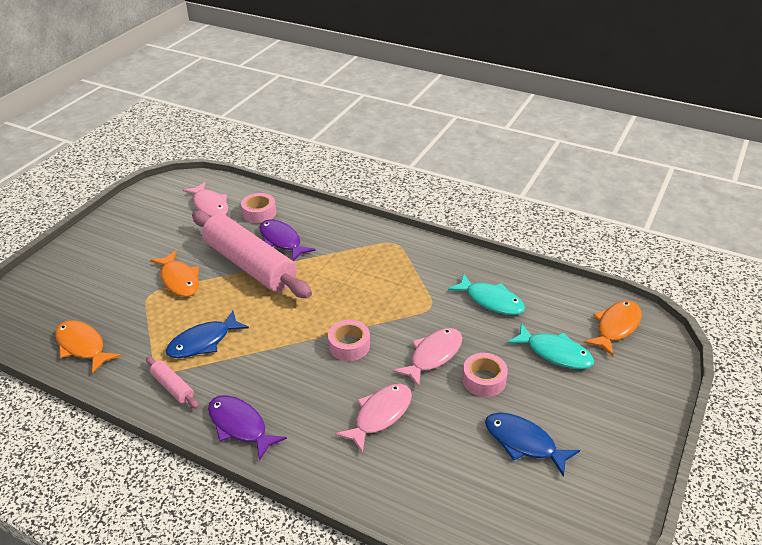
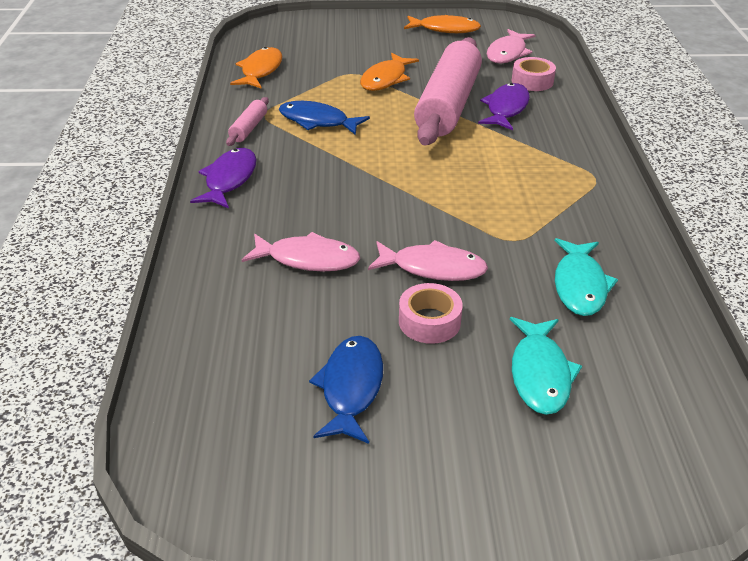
camera: 60 degrees right, 0 degrees up
pink tape [328,320,370,361] -> none
orange fish [583,301,642,356] -> orange fish moved to [404,15,481,33]

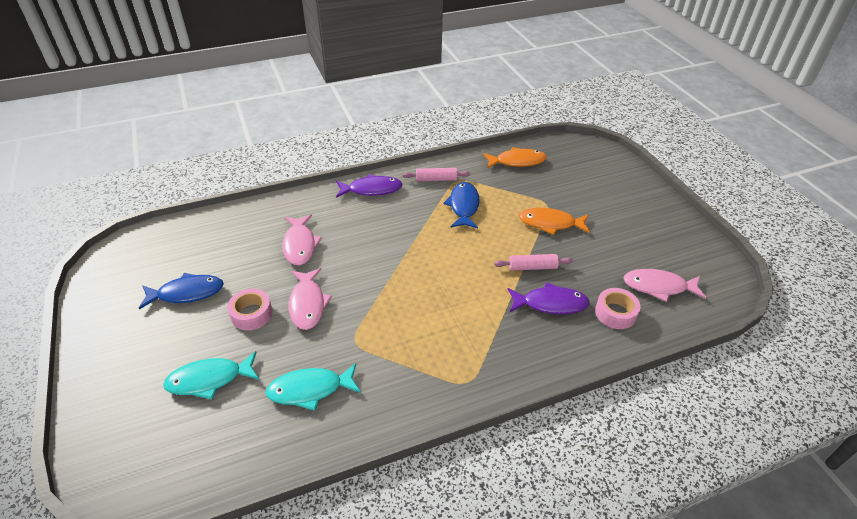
camera: 70 degrees right, 5 degrees up
orange fish [404,15,481,33] -> none
pink rolling pin [414,37,482,145] -> pink rolling pin [494,254,573,271], size x0.42

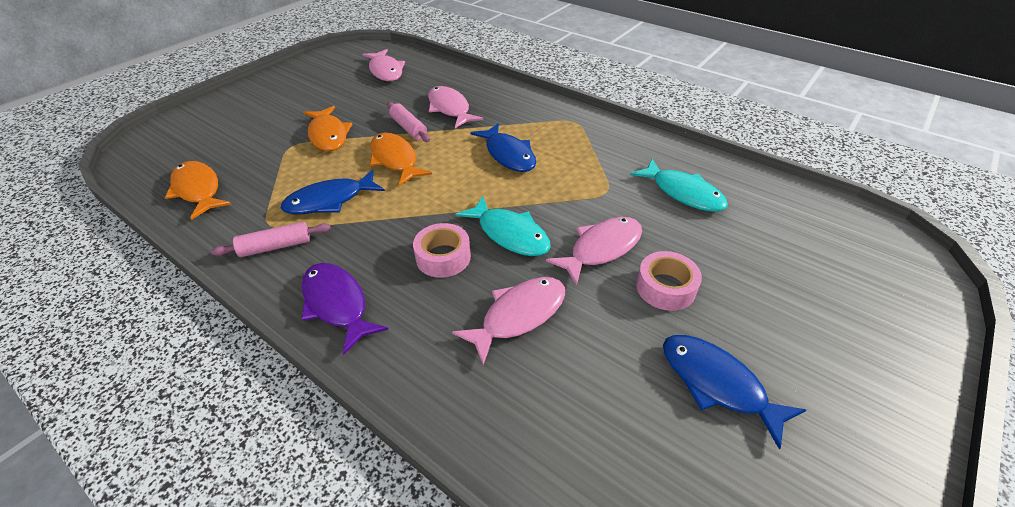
camera: 120 degrees left, 0 degrees up
turquoise fish [163,351,259,399] -> turquoise fish moved to [456,196,551,256]
pink rolling pin [403,168,470,181] -> pink rolling pin turned 75 degrees counterclockwise [211,222,331,257]
purple fish [508,282,590,314] -> pink fish [428,86,483,128]
pink tape [595,288,640,329] -> pink tape moved to [413,223,471,278]
none -> orange fish [370,132,432,186]
none -> blue fish [470,123,536,172]

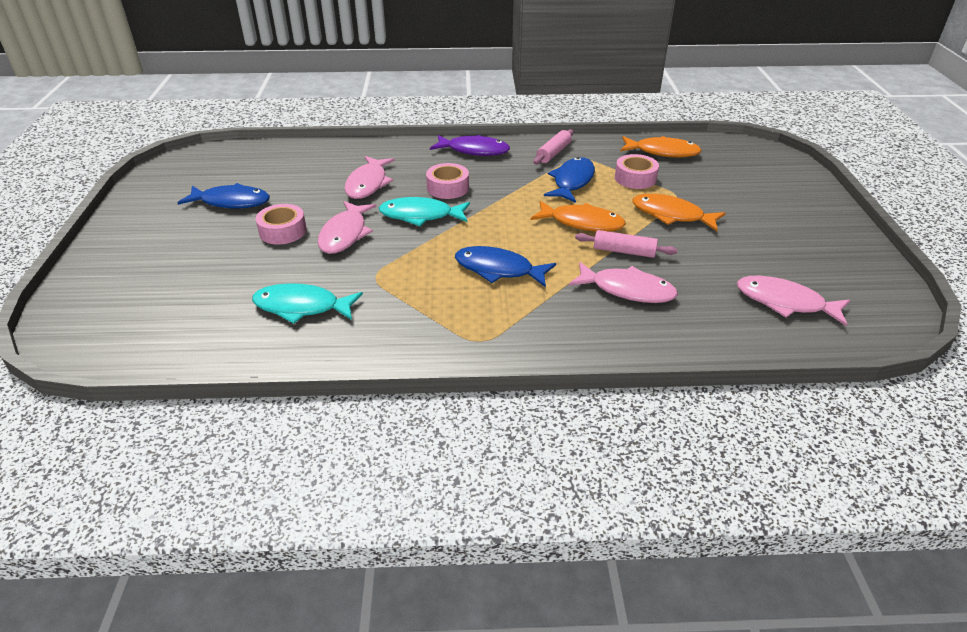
camera: 140 degrees right, 5 degrees down
none -> pink tape [615,154,659,189]

